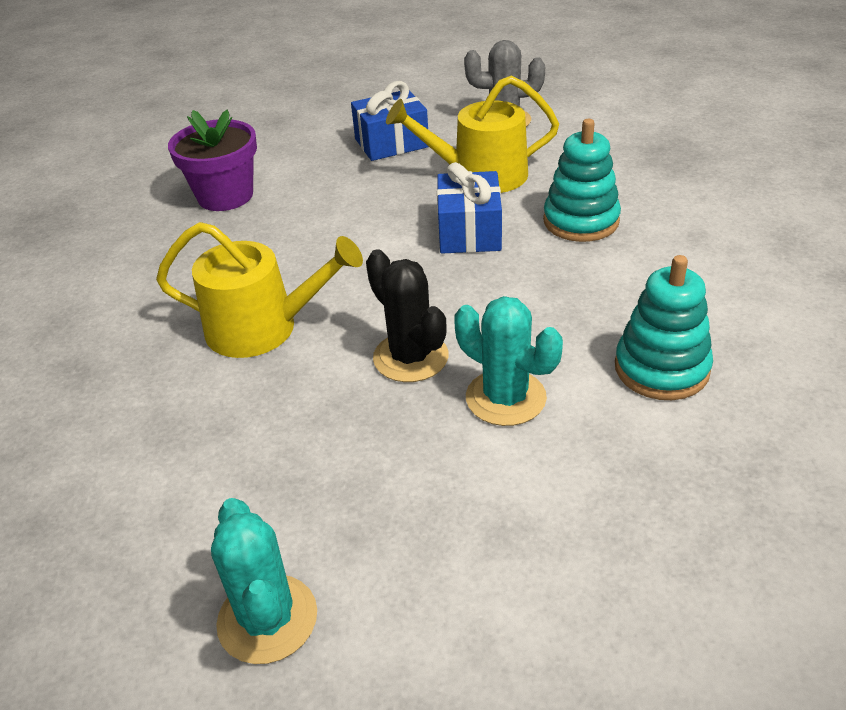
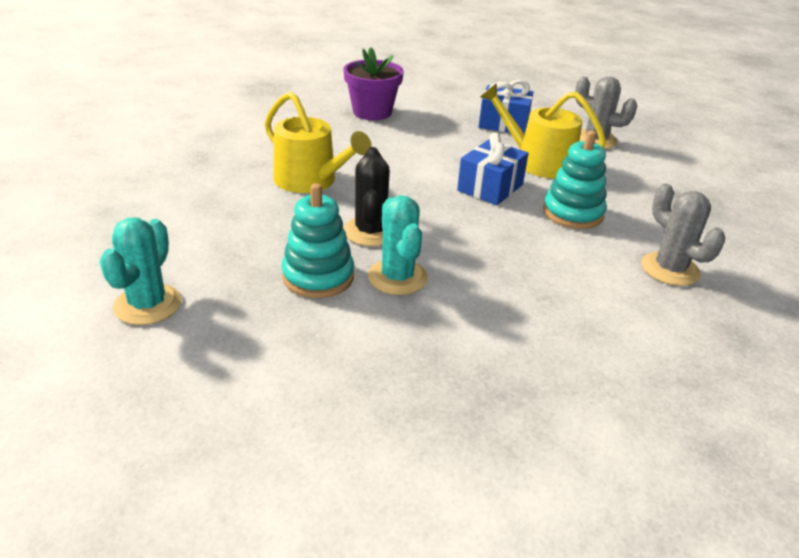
camera: 30 degrees right, 5 degrees down
turquoise stacking toy [615,255,713,400] -> turquoise stacking toy moved to [281,183,354,298]
none -> grey cactus [641,184,725,286]

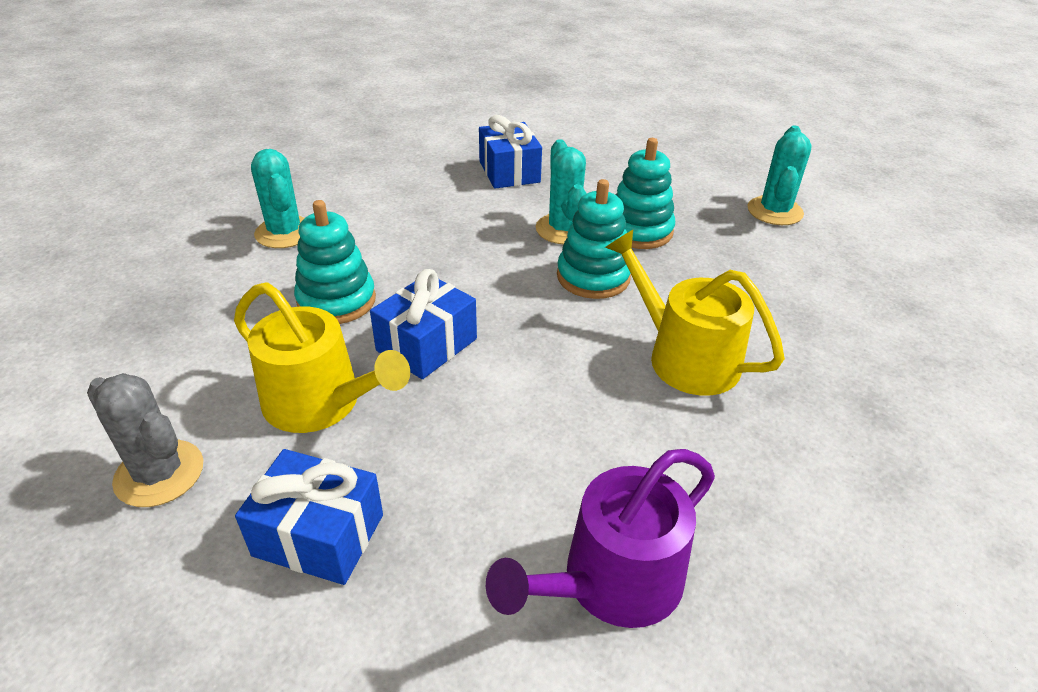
camera: 175 degrees left, 5 degrees up
purple flower pot [343,48,404,120] -> purple watering can [486,449,715,628]
black cactus [343,147,390,246] -> turquoise stacking toy [557,179,631,299]
grey cactus [641,184,725,286] -> turquoise cactus [251,149,304,248]
none -> blue gift [479,115,542,189]

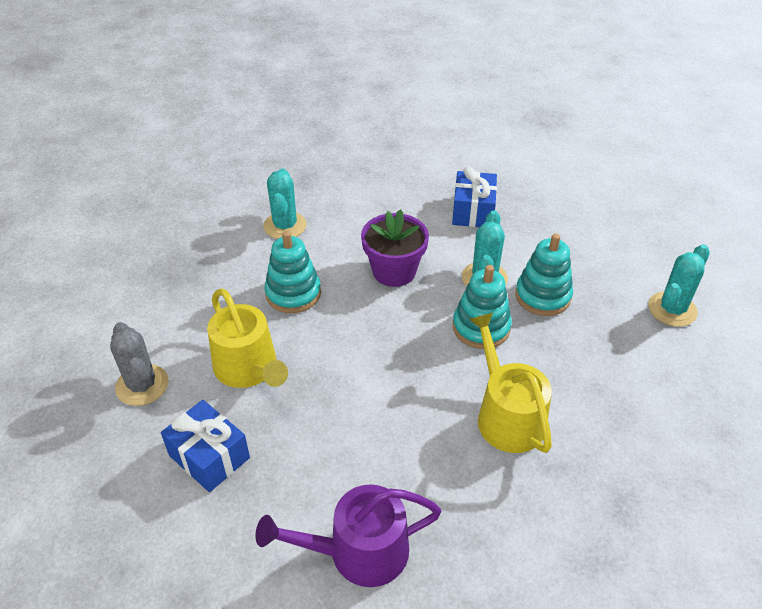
camera: 25 degrees right, 5 degrees up
blue gift [370,269,477,379] -> none
none -> purple flower pot [361,209,429,287]

